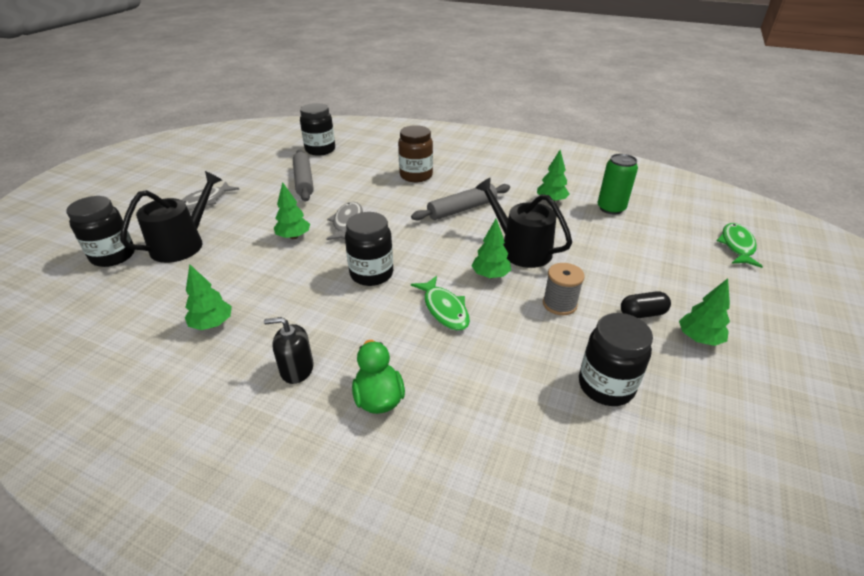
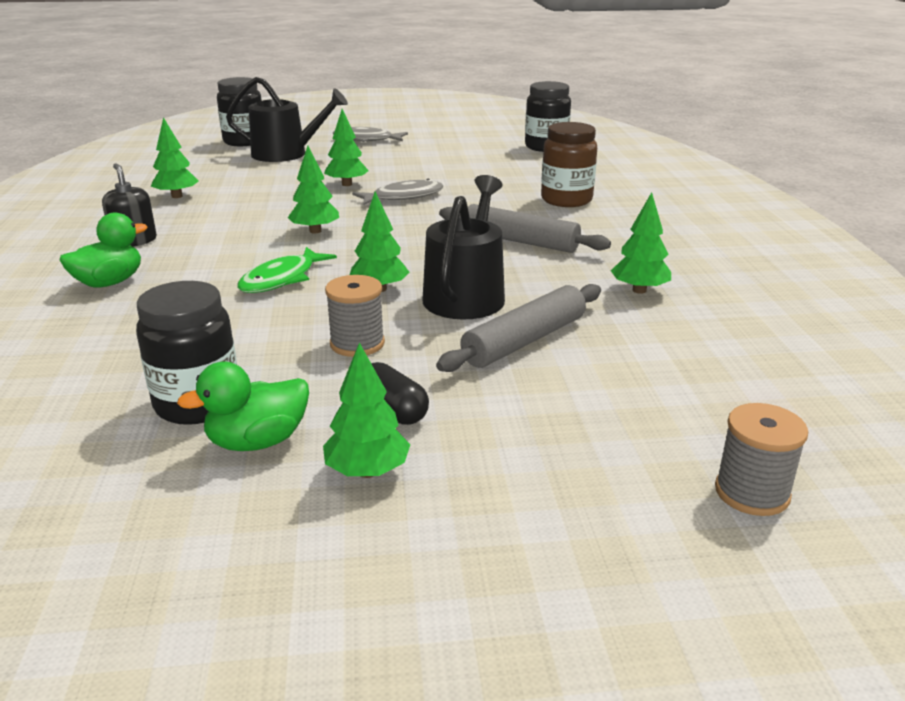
camera: 60 degrees right, 10 degrees down
grey rolling pin [293,150,314,201] -> grey rolling pin moved to [436,284,601,372]
black jar [345,212,393,286] -> green tree [288,145,339,233]
green can [597,154,638,214] -> none
green fish [717,223,763,268] -> grey spool [715,403,808,516]
none -> green duck [177,362,309,451]

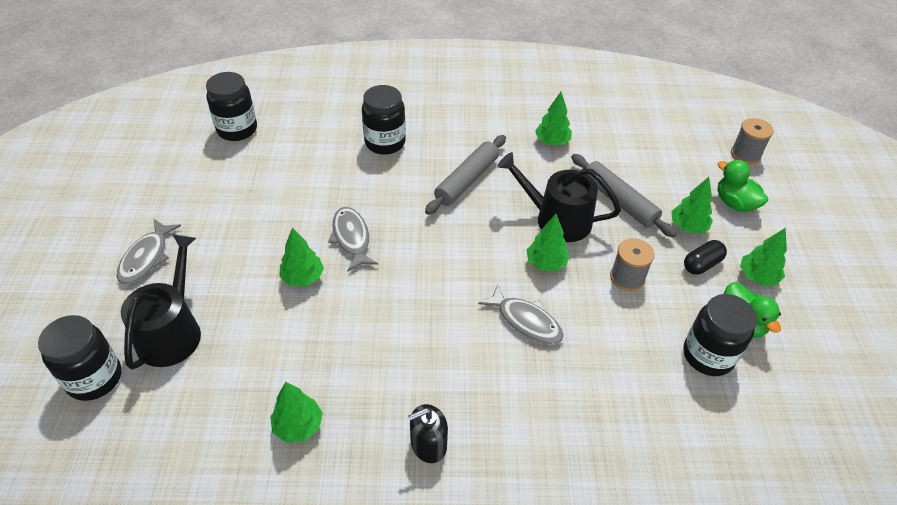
camera: 85 degrees left, 20 degrees up
green duck [60,213,148,288] -> green duck moved to [717,160,768,212]
green fish [237,247,337,293] -> grey fish [478,284,564,344]
green tree [288,145,339,233] -> green tree moved to [671,177,713,234]
brown jar [541,122,597,207] -> black jar [362,85,406,155]

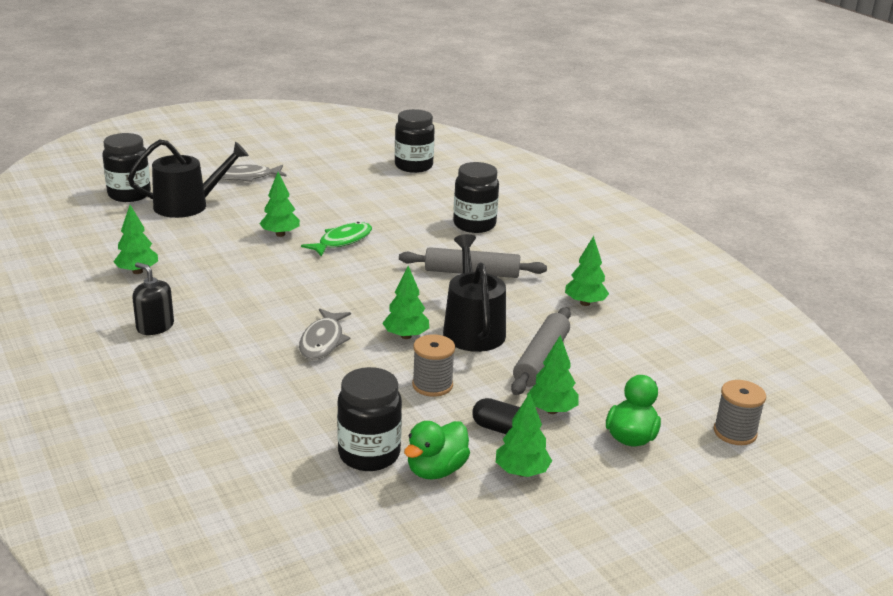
camera: 60 degrees right, 20 degrees down
grey fish [328,207,378,271] -> green fish [301,222,372,257]

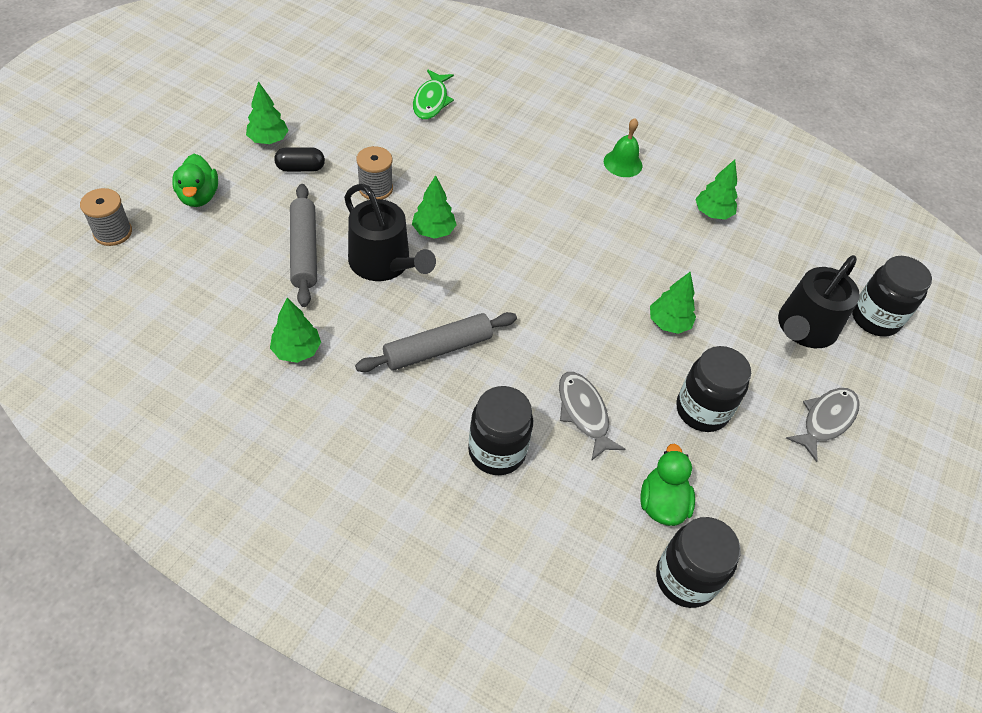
camera: 145 degrees right, 25 degrees up
black soap dispenser [133,262,174,335] -> green bell [604,118,642,177]
grey fish [299,308,351,360] -> grey fish moved to [559,372,626,461]
green fish [301,222,372,257] -> green fish moved to [413,69,454,120]
black jar [337,367,402,471] -> black jar moved to [676,346,751,432]
green duck [404,421,470,480] -> green duck moved to [640,444,695,526]
green tree [527,335,579,414] -> none

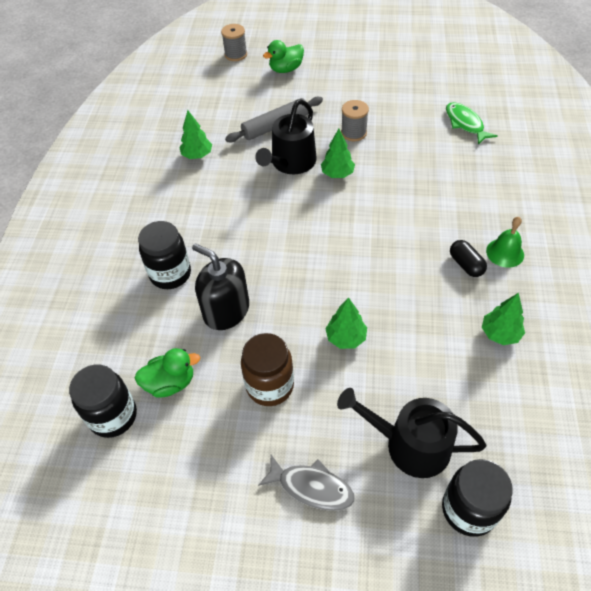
camera: 75 degrees right, 0 degrees up
green tree [246,81,289,144] -> none
black capsule [274,147,325,172] -> black capsule moved to [450,240,487,277]
grey rolling pin [355,312,517,372] -> none
green fish [413,69,454,120] -> green fish turned 75 degrees clockwise [446,102,498,145]
grey fish [559,372,626,461] -> black soap dispenser [192,243,249,330]
black jar [676,346,751,432] -> brown jar [241,333,294,406]

